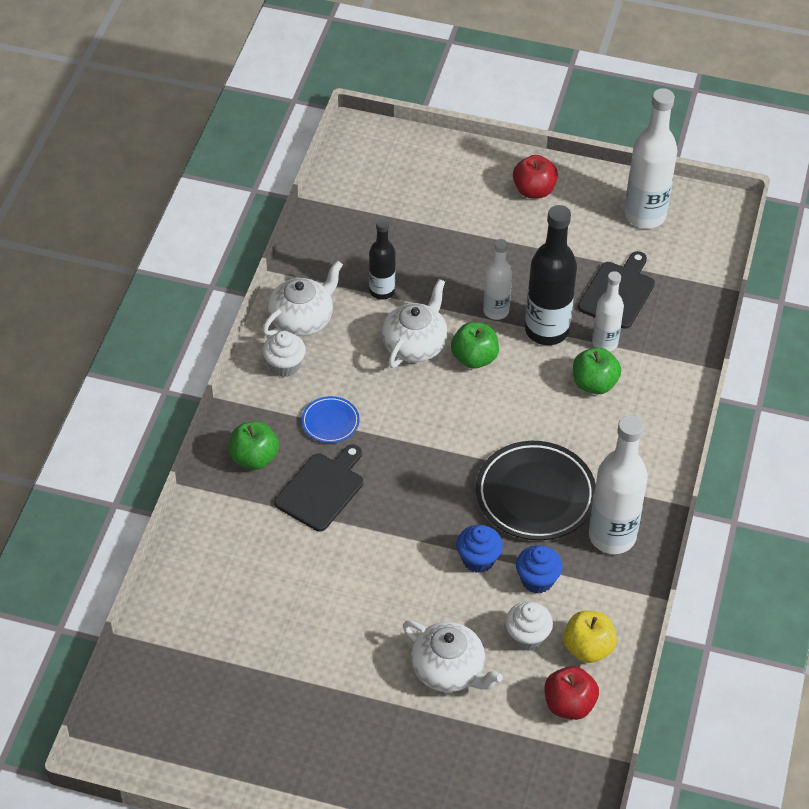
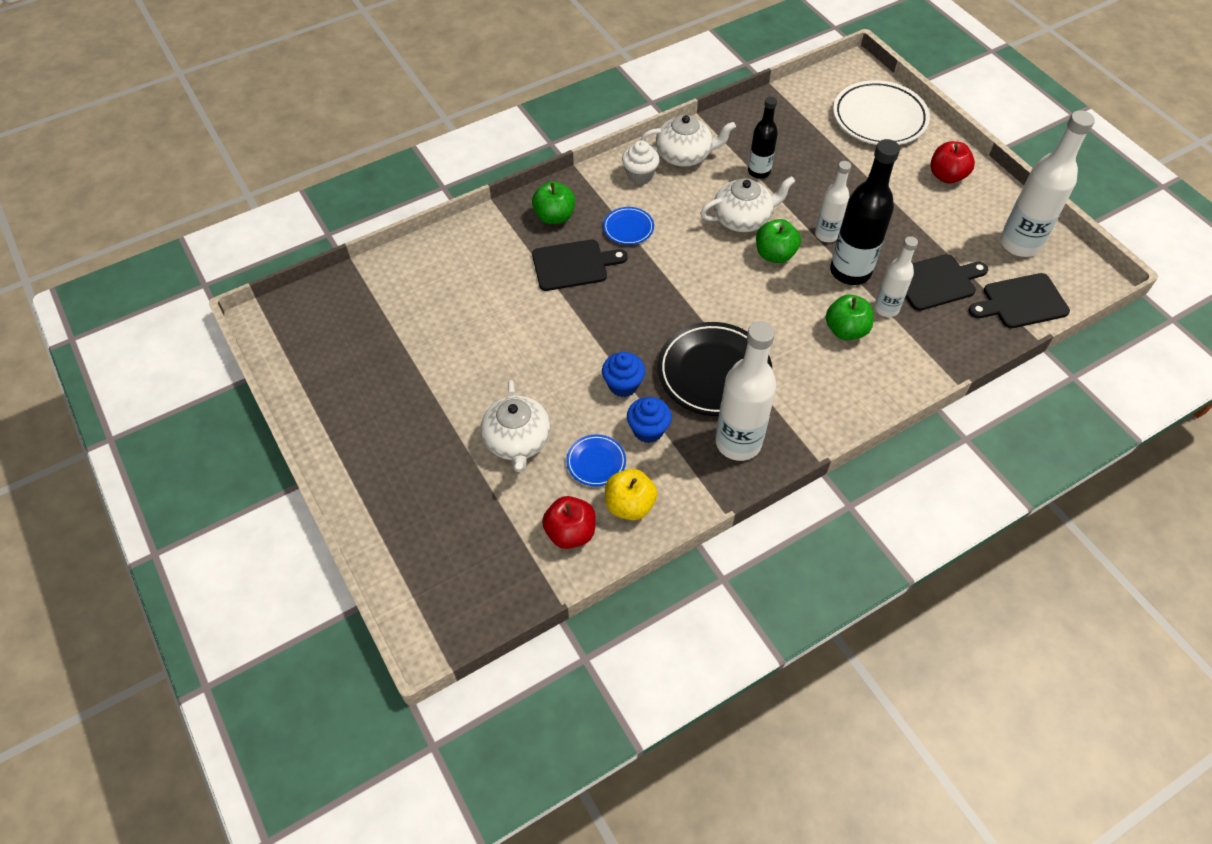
camera: 45 degrees right, 5 degrees up
white cupcake [505,601,553,651] -> blue plate [566,434,626,486]
none -> white plate [833,80,930,145]
none -> black cutting board [968,273,1070,328]

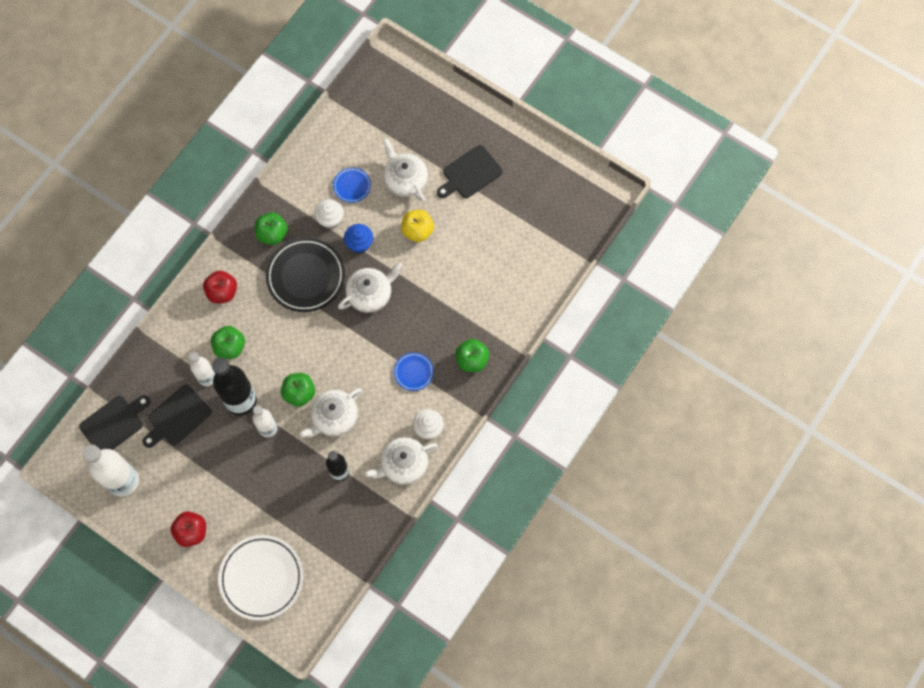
camera: 155 degrees right, 15 degrees up
black cutting board [532,239,628,291] -> black cutting board moved to [437,145,503,198]
red apple [542,496,596,549] -> red apple moved to [203,271,237,303]
yellow apple [605,469,657,520] -> yellow apple moved to [401,210,434,242]
blue cupcake [627,397,672,443] -> white cupcake [314,199,344,229]
white bottle [715,321,777,461] -> green apple [255,212,288,245]
none -> white teapot [338,262,402,313]

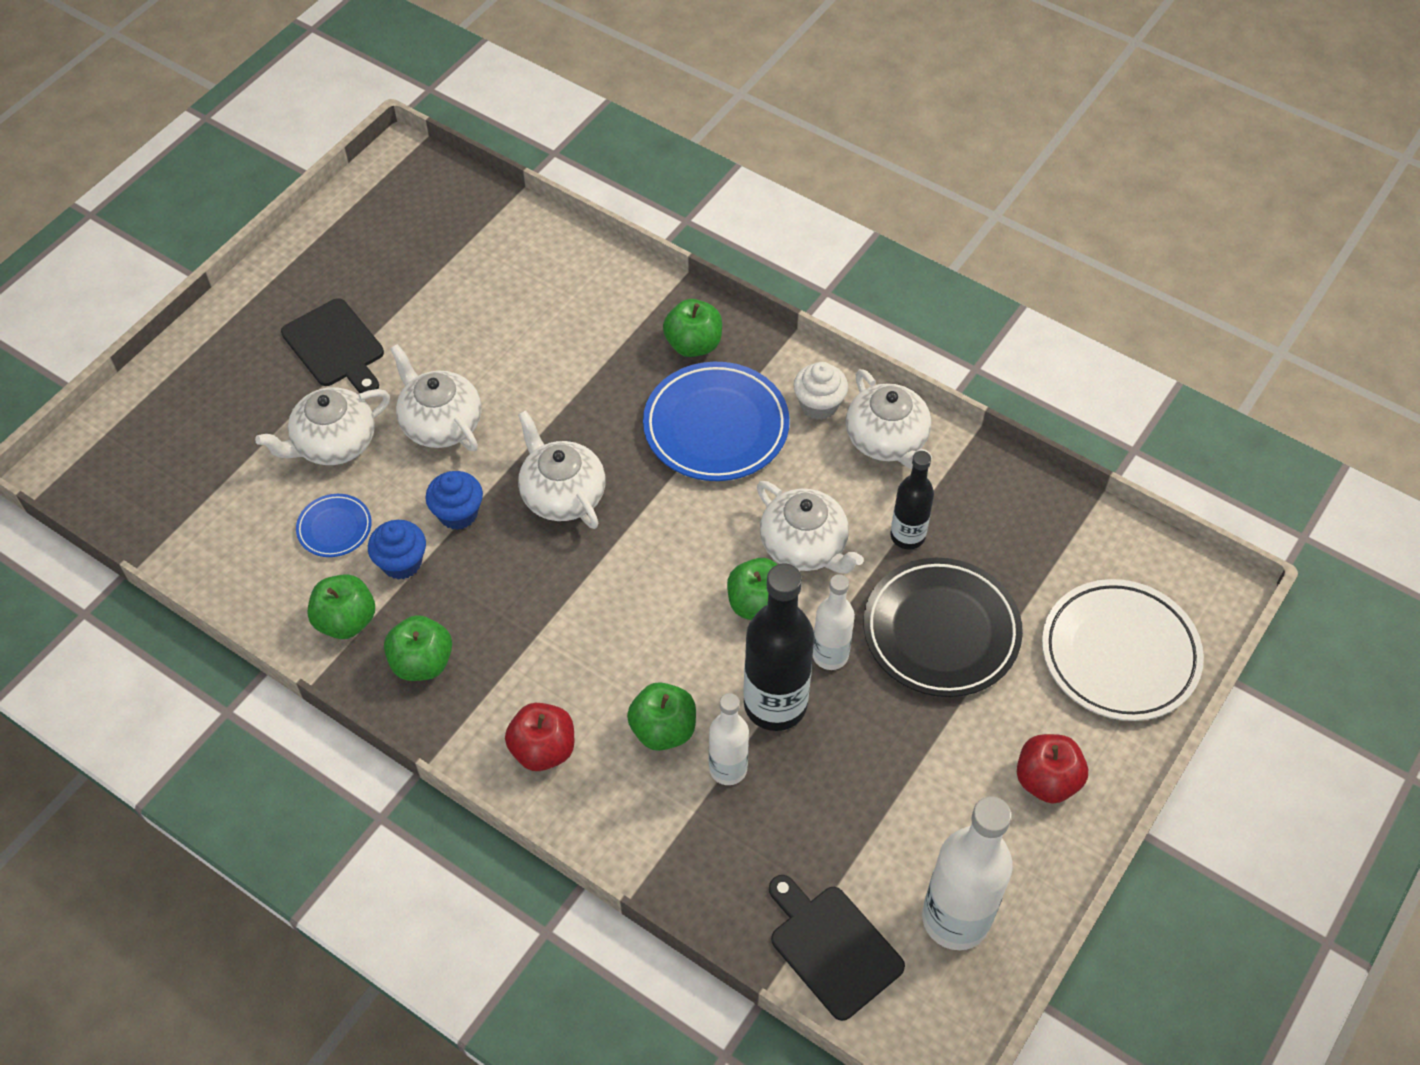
camera: 90 degrees left, 15 degrees down
black cutting board [143,385,211,448] -> none
black plate [266,238,345,312] -> black plate moved to [864,558,1023,697]
white cupcake [314,199,344,229] -> blue cupcake [368,520,426,580]
blue plate [394,353,434,391] -> blue plate [643,362,790,481], size x2.02
yellow apple [401,210,434,242] -> white teapot [390,344,482,451]
none -> green apple [308,574,375,639]

